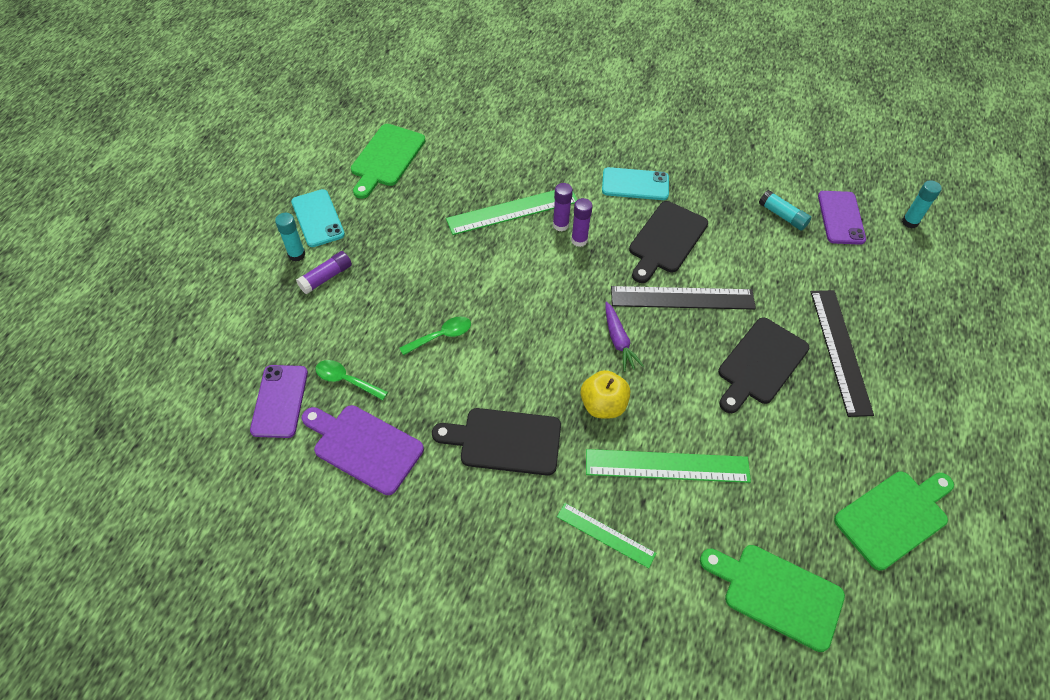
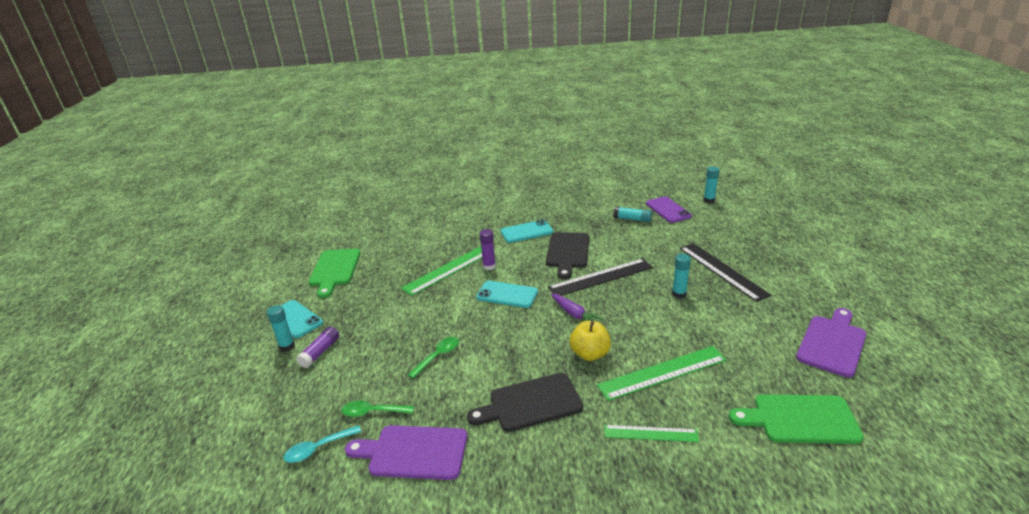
camera: 20 degrees left, 25 degrees down
purple phone [250,365,308,438] -> turquoise spoon [284,425,361,463]
purple glue stick [571,198,593,247] -> none
black cutting board [718,317,809,413] -> turquoise glue stick [672,254,691,298]
green cutting board [834,471,954,571] -> purple cutting board [796,308,867,377]
none -> turquoise phone [476,281,538,308]

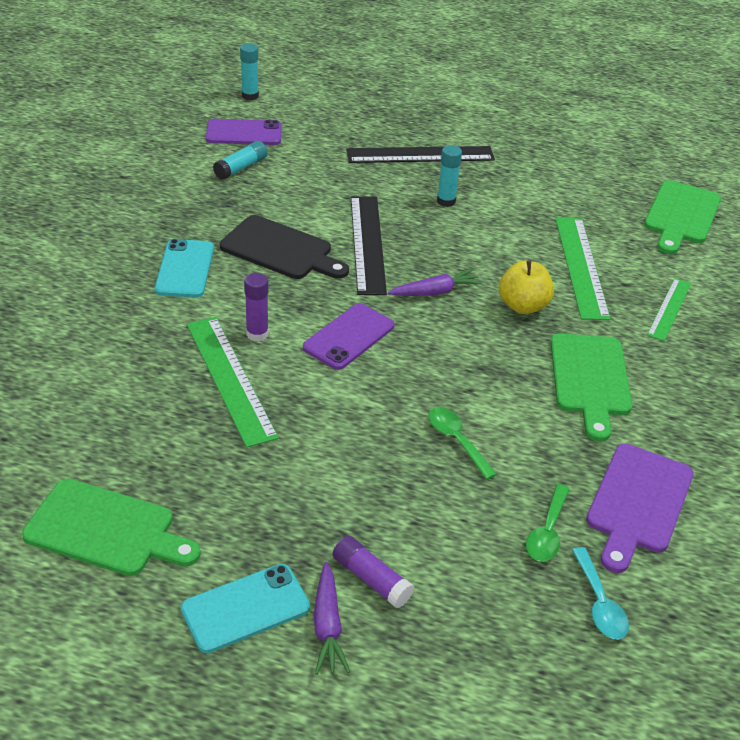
camera: 75 degrees left, 10 degrees up
turquoise glue stick [267,305,295,352] -> purple carrot [313,562,350,675]
black cutting board [467,373,583,432] -> green cutting board [550,333,632,441]
turquoise phone [476,281,538,308] -> purple phone [303,303,395,370]
purple cutting board [796,308,867,377] -> none

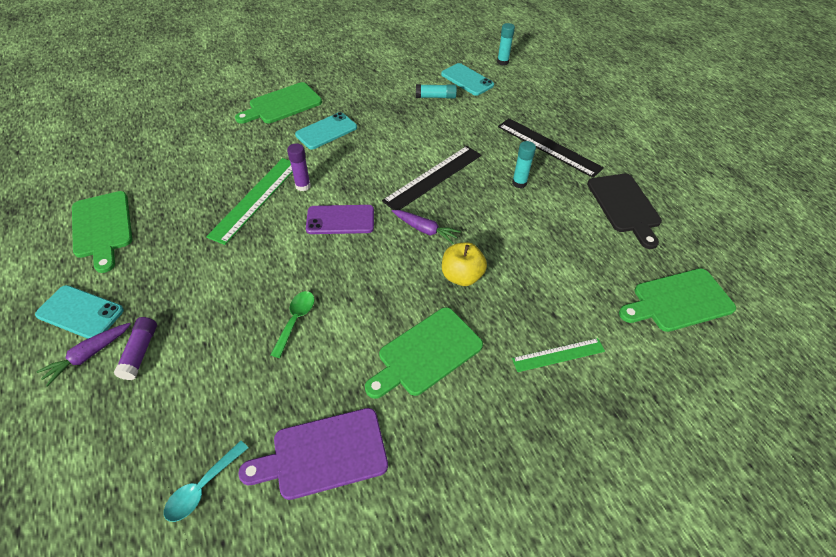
camera: 50 degrees right, 10 degrees up
purple phone [206,119,282,145] -> turquoise phone [441,63,494,96]
black cutting board [220,215,349,279] -> black cutting board moved to [587,174,662,249]
green spoon [526,484,570,562] -> none
green ruler [555,218,611,320] -> none
none -> green cutting board [235,82,322,124]

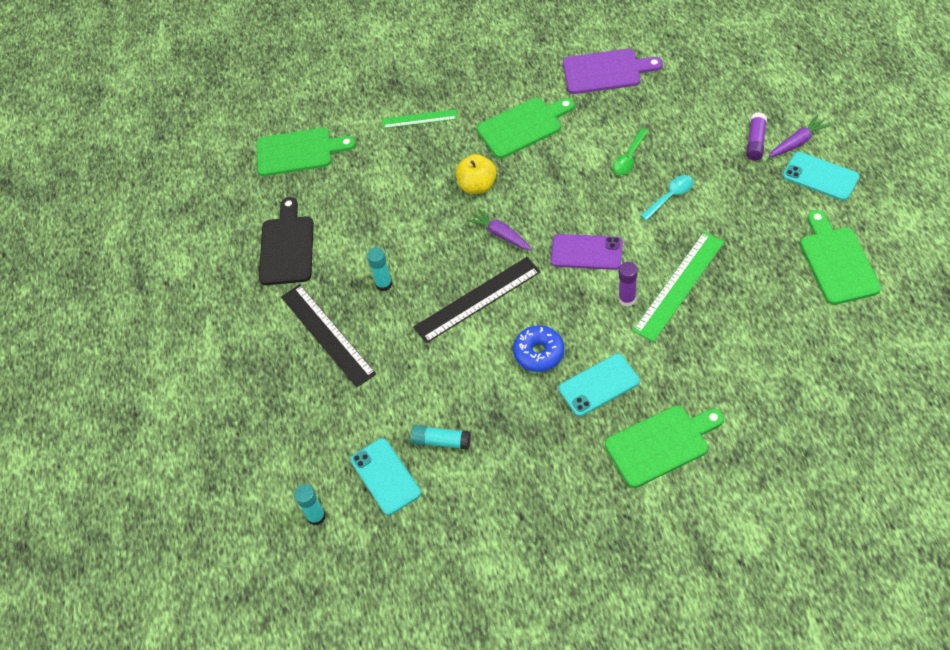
camera: 160 degrees left, 5 degrees up
turquoise spoon [164,440,248,522] -> turquoise spoon moved to [640,175,693,221]
none -> blue donut [513,325,564,372]

